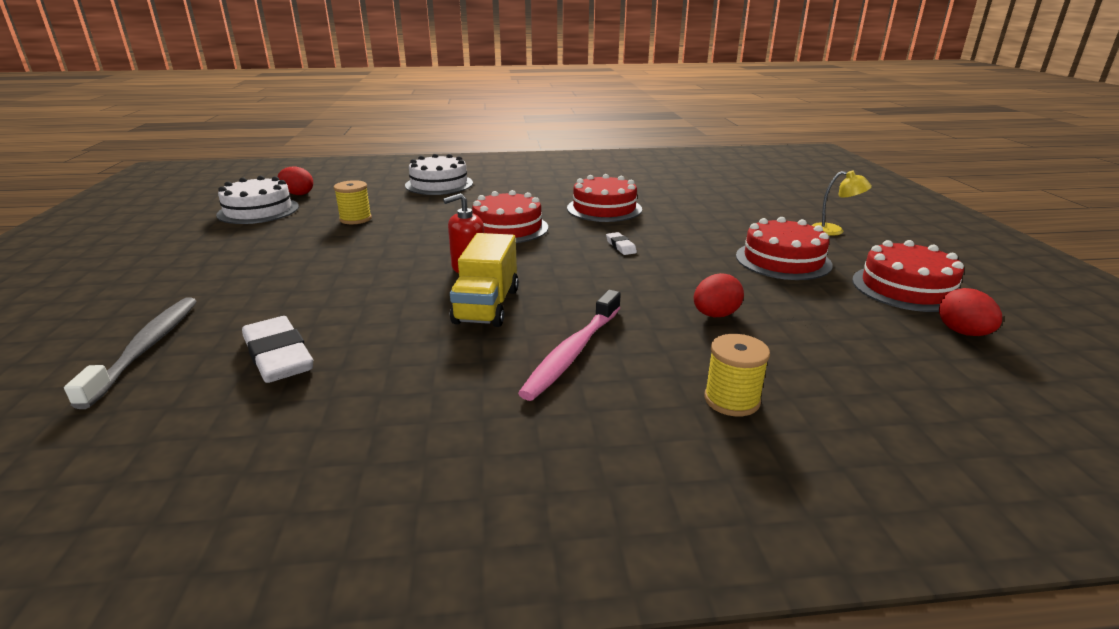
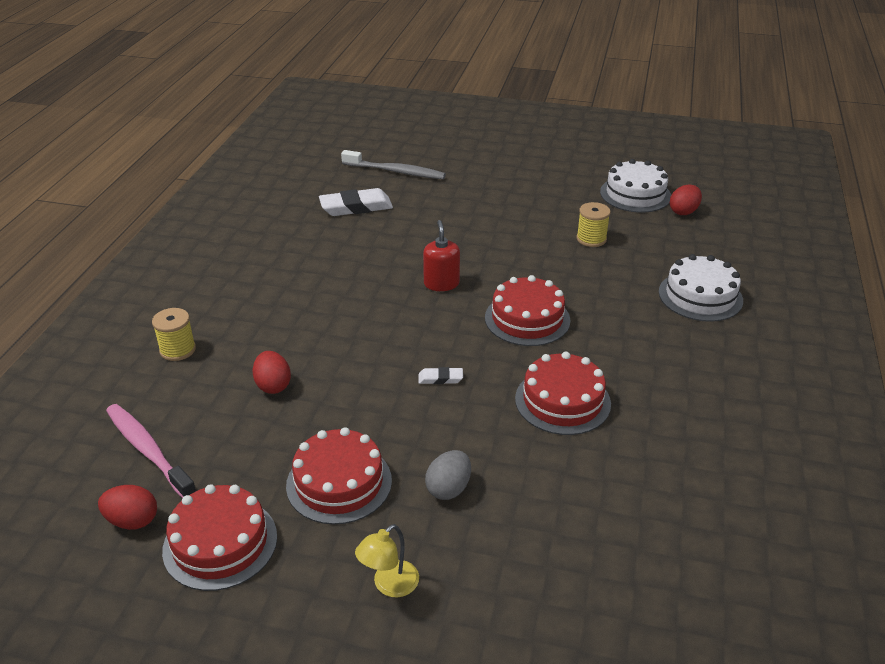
camera: 110 degrees right, 10 degrees up
yellow truck [450,233,519,327] -> none
pink toothbrush [518,290,621,401] -> pink toothbrush moved to [106,404,196,498]
none -> grey egg [425,450,471,500]

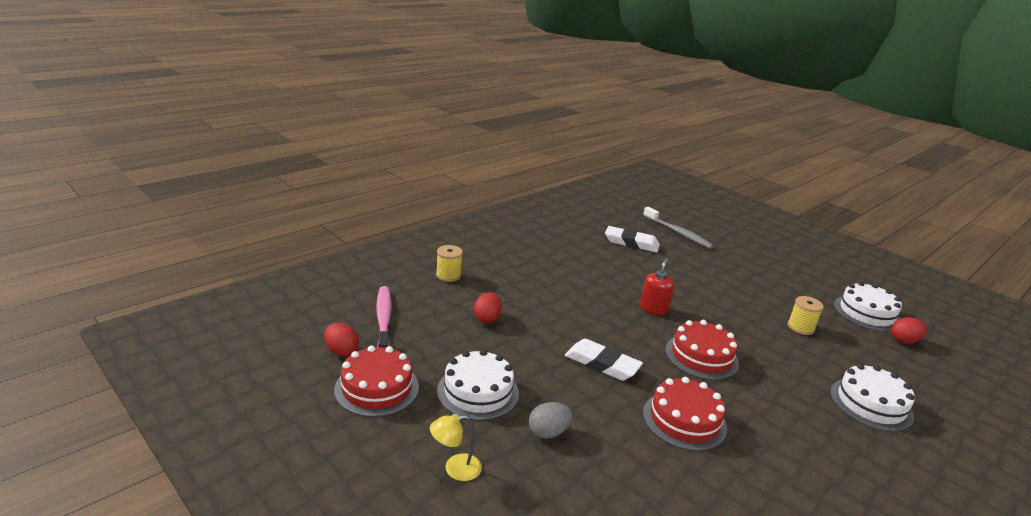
camera: 30 degrees right, 10 degrees down
red cake [286,427,392,525] -> white cake [437,349,519,420]
white eraser [418,367,463,384] -> white eraser [565,339,643,381], size x2.05

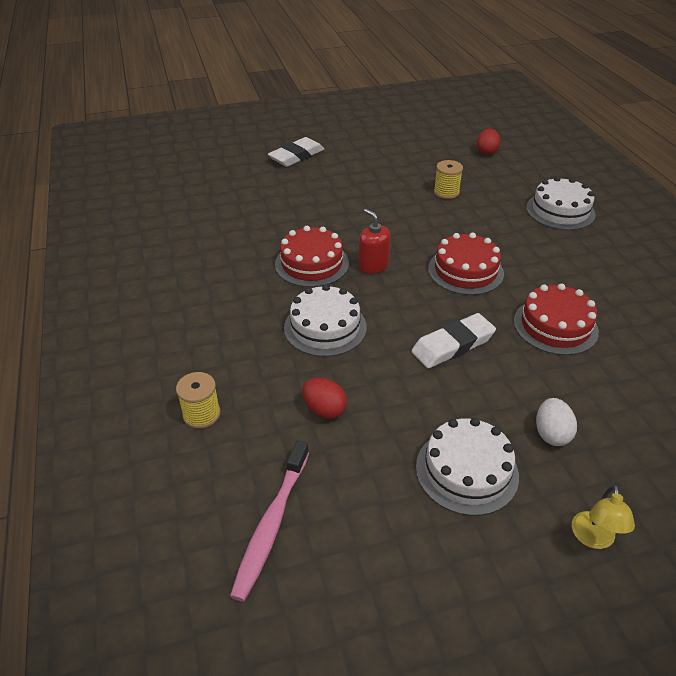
camera: 60 degrees left, 15 degrees up
red egg [324,323,359,357] -> none
red cake [334,345,419,417] -> red cake moved to [275,226,349,287]
pink toothbrush [376,286,391,348] -> pink toothbrush turned 90 degrees counterclockwise [230,440,309,602]
grey egg [529,402,572,439] -> white egg [536,398,577,446]
white eraser [605,226,660,253] -> white eraser moved to [268,137,324,167]
grey toothbrush [643,207,714,249] -> none
white cake [834,282,902,332] -> white cake moved to [284,284,367,357]

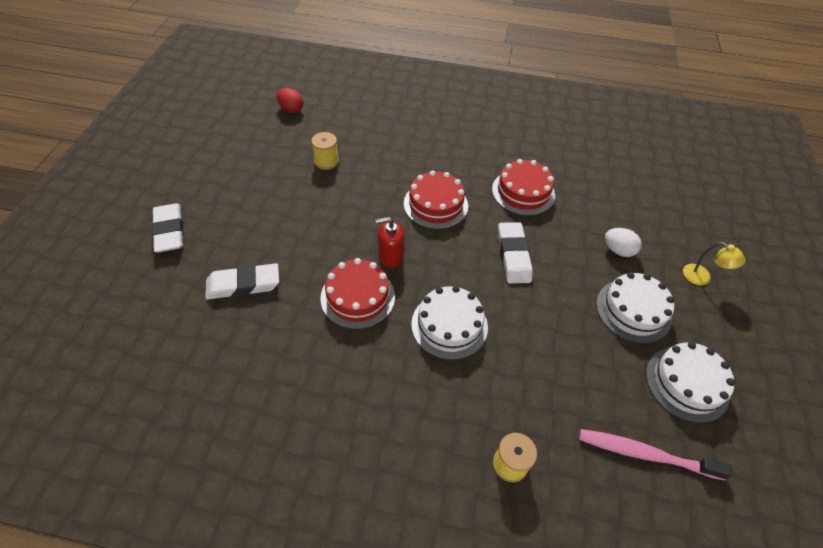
camera: 65 degrees left, 10 degrees up
pink toothbrush [230,440,309,602] -> pink toothbrush turned 150 degrees clockwise [579,429,732,481]
red egg [302,378,347,419] -> none
white cake [526,176,596,230] -> white cake moved to [646,342,735,423]
none -> white eraser [205,263,279,299]

